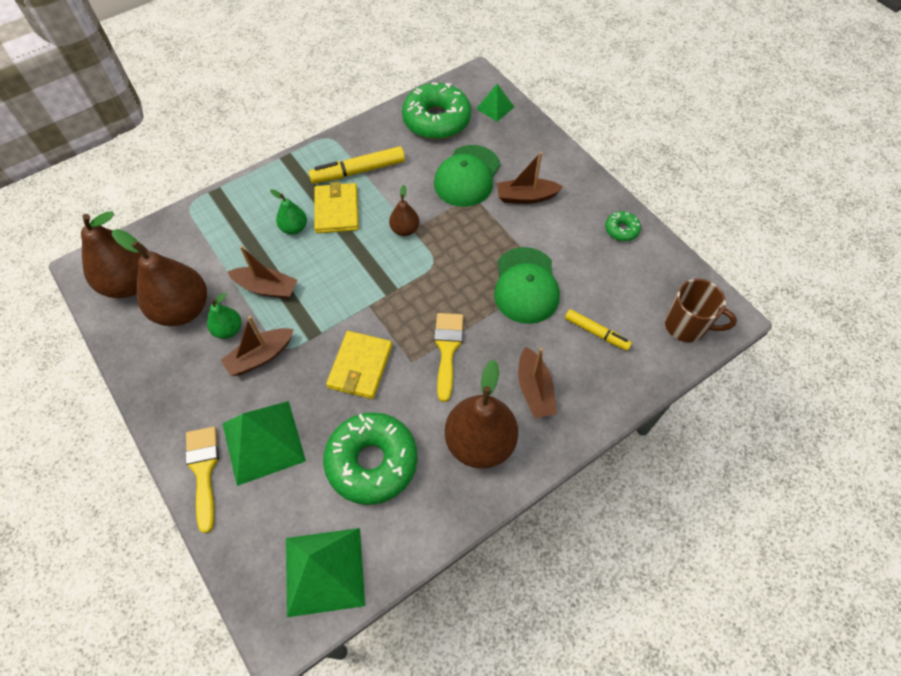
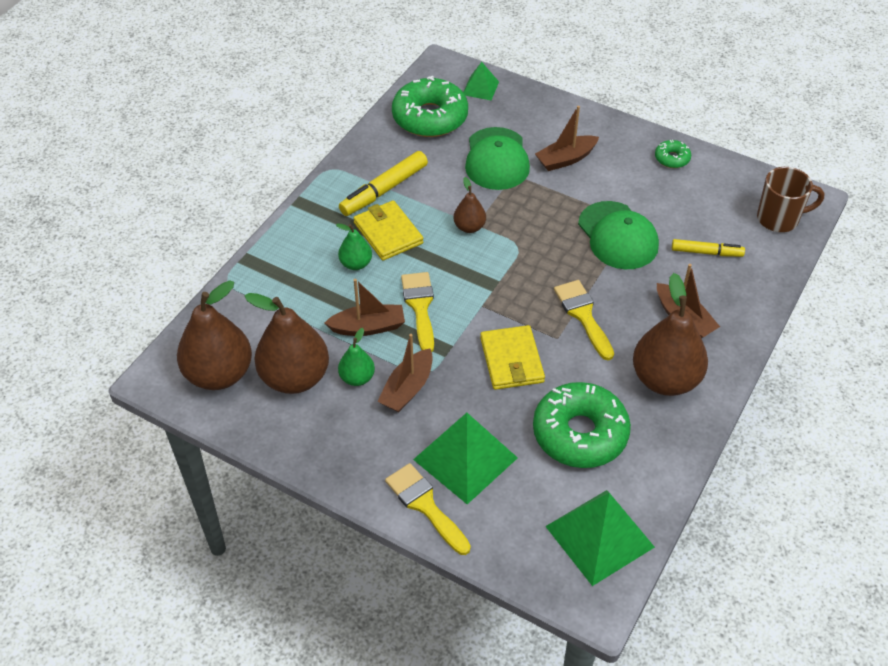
camera: 25 degrees left, 10 degrees down
none -> yellow brush [401,272,434,352]

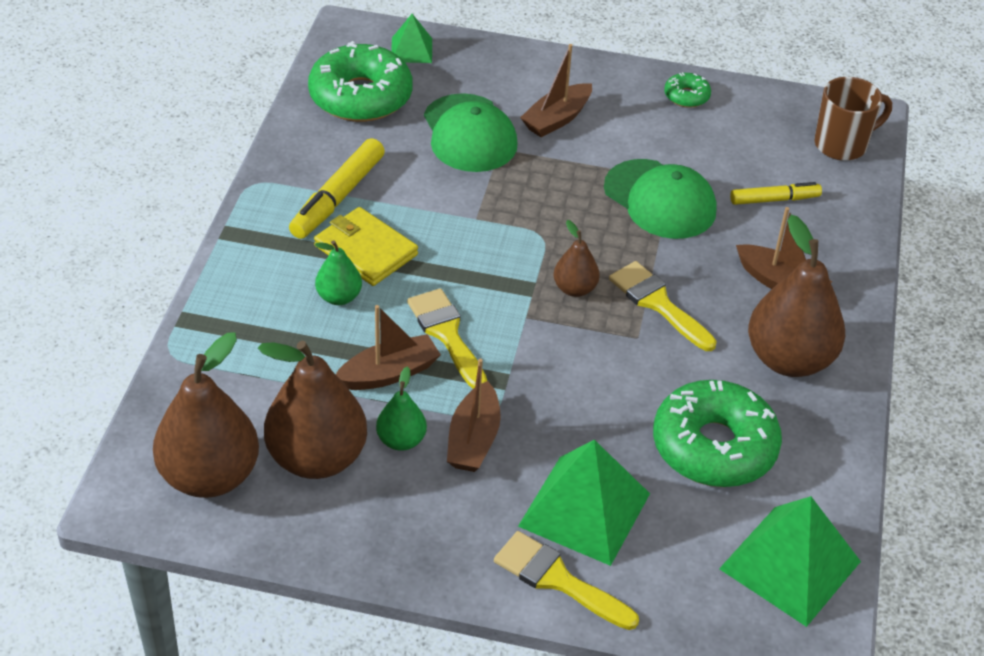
camera: 20 degrees left, 5 degrees down
brown pear [453,177,486,233] -> brown pear moved to [554,220,600,297]
yellow wallet [480,325,545,390] -> none

